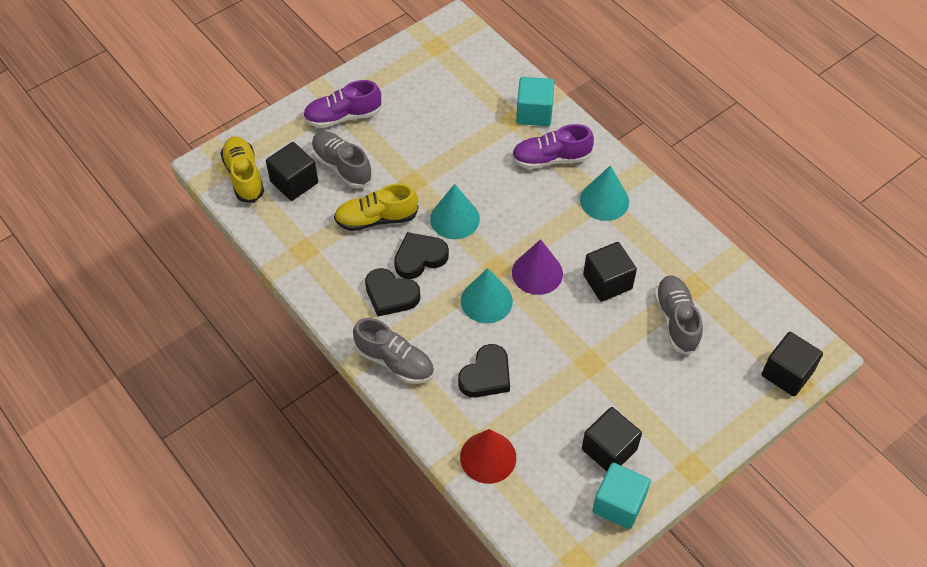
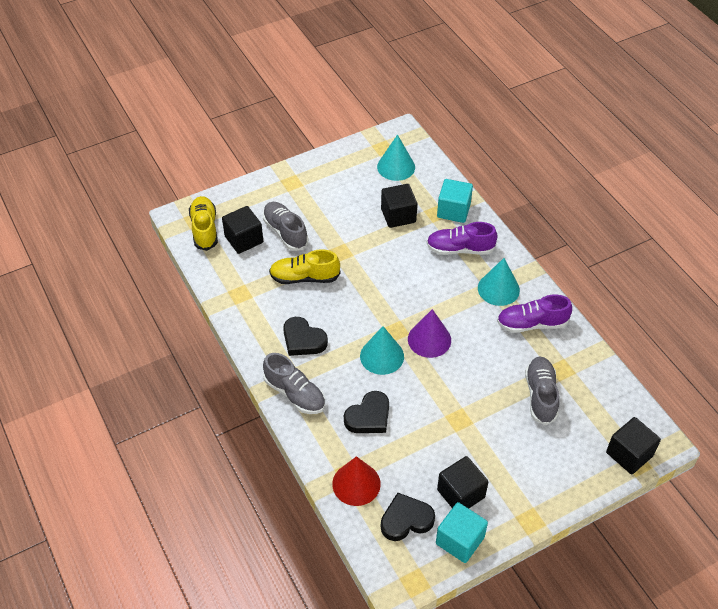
camera: 10 degrees right, 5 degrees down
purple shoe [303,80,382,128] -> purple shoe moved to [497,295,572,333]
black heart [394,232,449,279] -> black heart moved to [381,493,435,541]
turquoise cone [430,184,480,239] -> turquoise cone moved to [377,134,415,181]
black cube [583,242,637,302] -> black cube moved to [381,184,417,228]

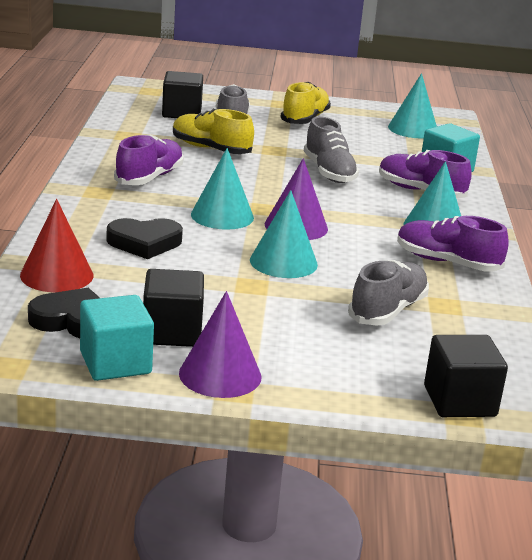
camera: 30 degrees right, 25 degrees down
yellow shoe [189,196,218,251] -> yellow shoe moved to [280,82,331,124]
grey shoe [263,353,325,414] -> grey shoe moved to [304,116,359,183]
black heart [283,317,328,356] -> purple shoe [114,135,184,185]
black cube [381,184,417,228] -> none
none -> purple cone [179,291,261,398]
none -> turquoise cone [250,190,318,278]

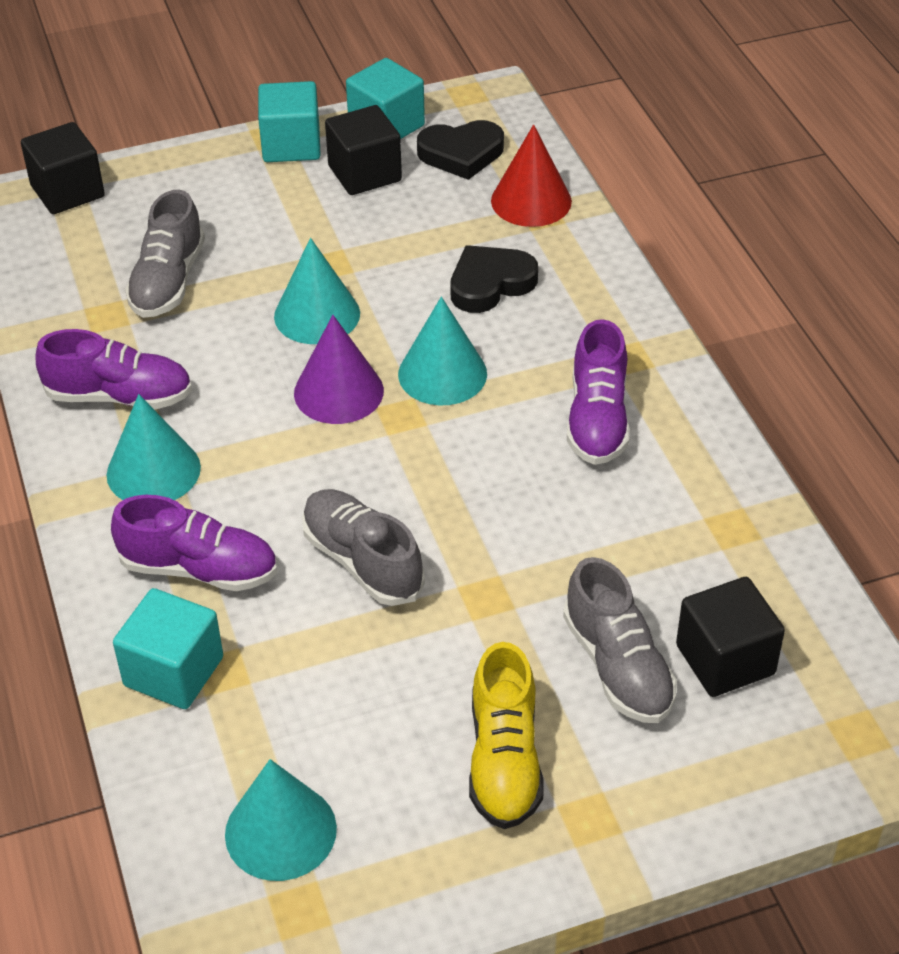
camera: 160 degrees right, 20 degrees up
yellow shoe [173,109,254,154] -> none
purple cone [179,291,261,398] -> turquoise cube [258,81,321,162]

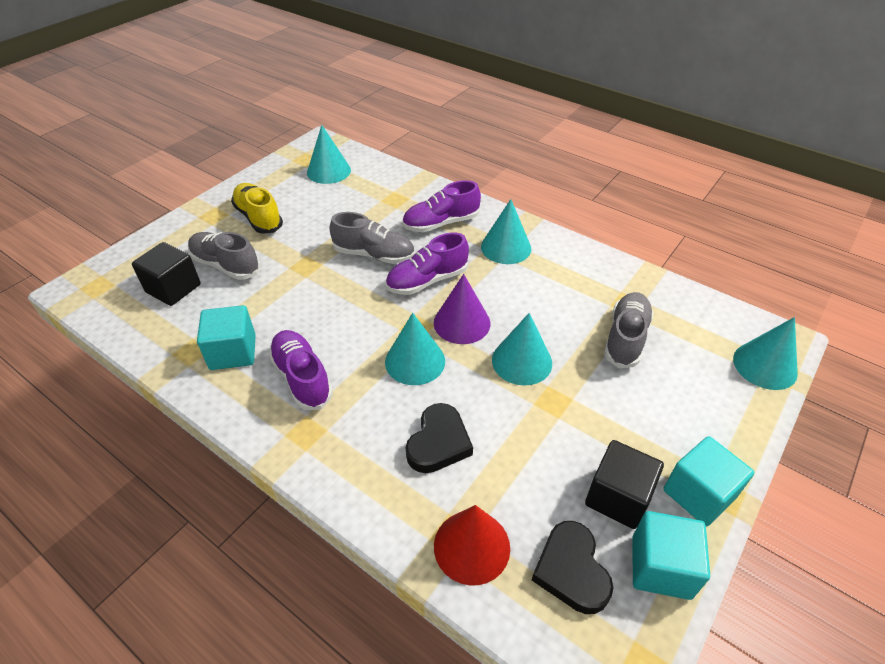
camera: 145 degrees right, 0 degrees up
black cube [21,122,105,214] -> turquoise cone [733,317,798,390]
purple shoe [36,329,192,409] -> purple shoe moved to [386,232,469,295]
turquoise cube [113,588,223,709] -> turquoise cube moved to [197,305,256,370]
grey shoe [125,190,205,318] -> grey shoe turned 45 degrees clockwise [604,292,654,368]
black heart [417,120,504,180] -> black heart turned 60 degrees counterclockwise [532,521,613,614]

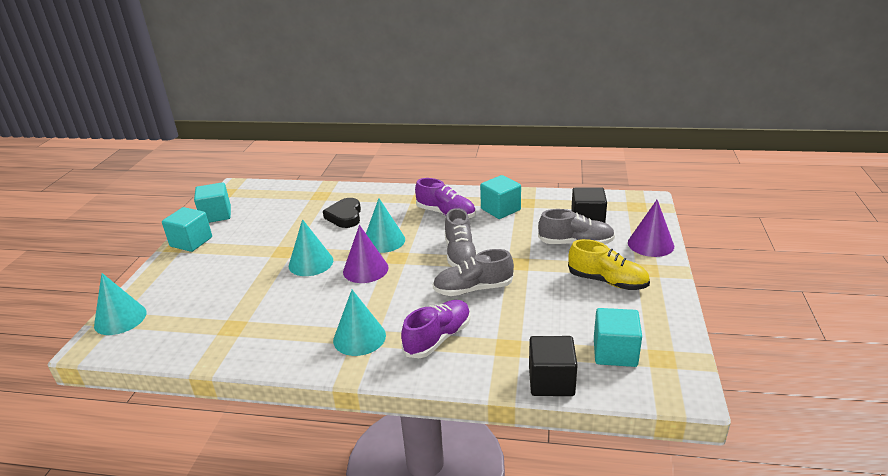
camera: 155 degrees right, 15 degrees down
turquoise cone [307,125,351,184] -> turquoise cube [594,308,642,367]
purple shoe [386,232,469,295] -> none
red cone [434,505,510,585] -> none
black heart [532,521,613,614] -> none
black cube [585,440,664,529] -> black cube moved to [529,336,578,396]
grey shoe [604,292,654,368] -> grey shoe moved to [445,208,478,267]
none -> purple cone [628,200,674,257]

